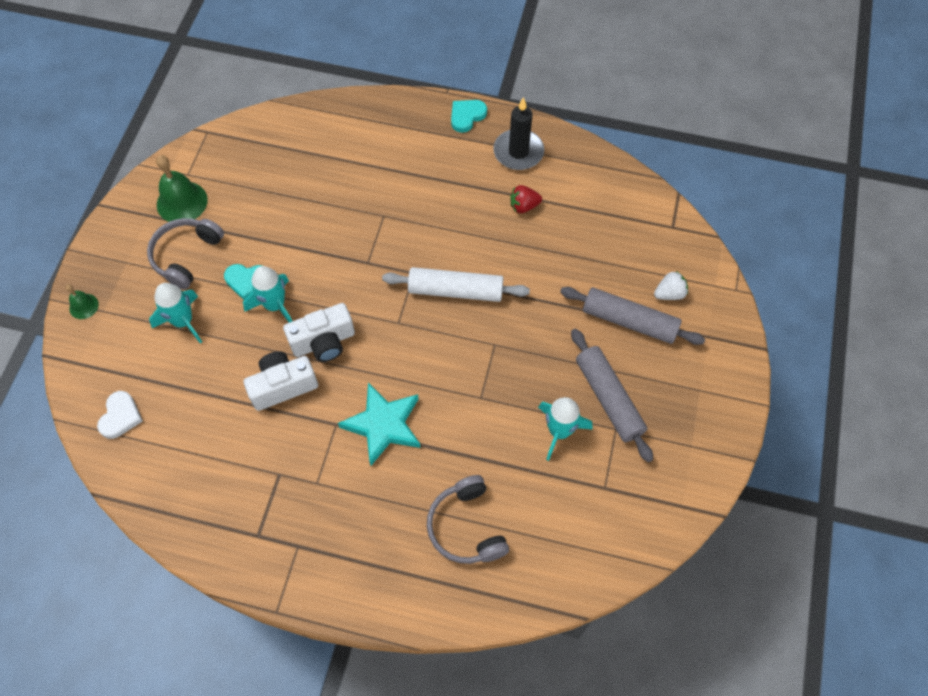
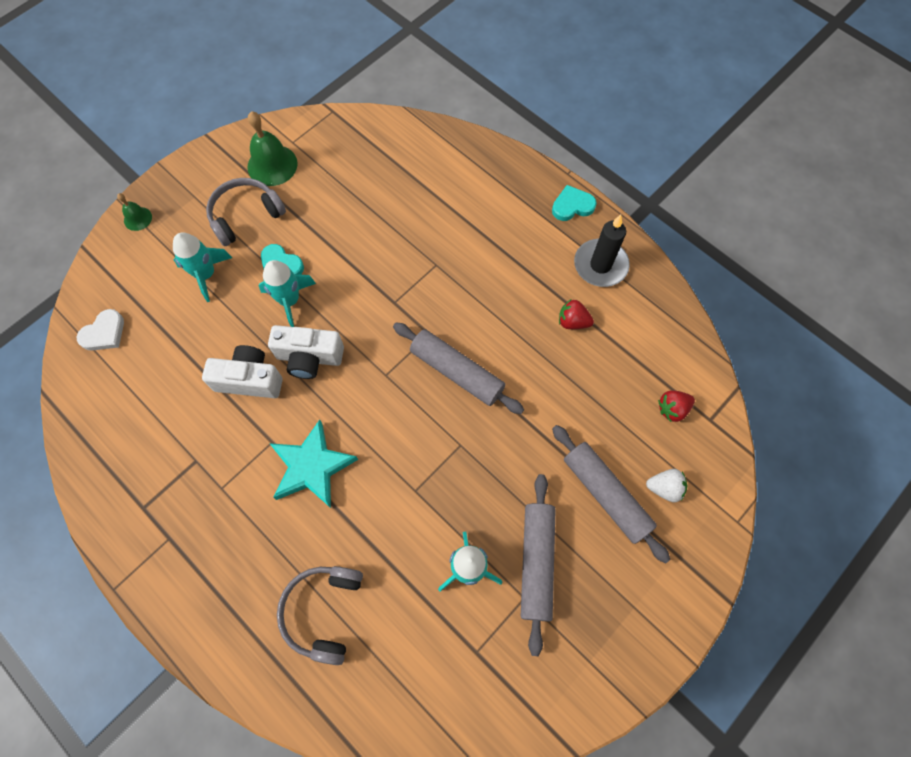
camera: 30 degrees right, 5 degrees up
white rolling pin [382,267,530,302] -> grey rolling pin [393,322,524,414]
none -> red strawberry [658,391,695,422]

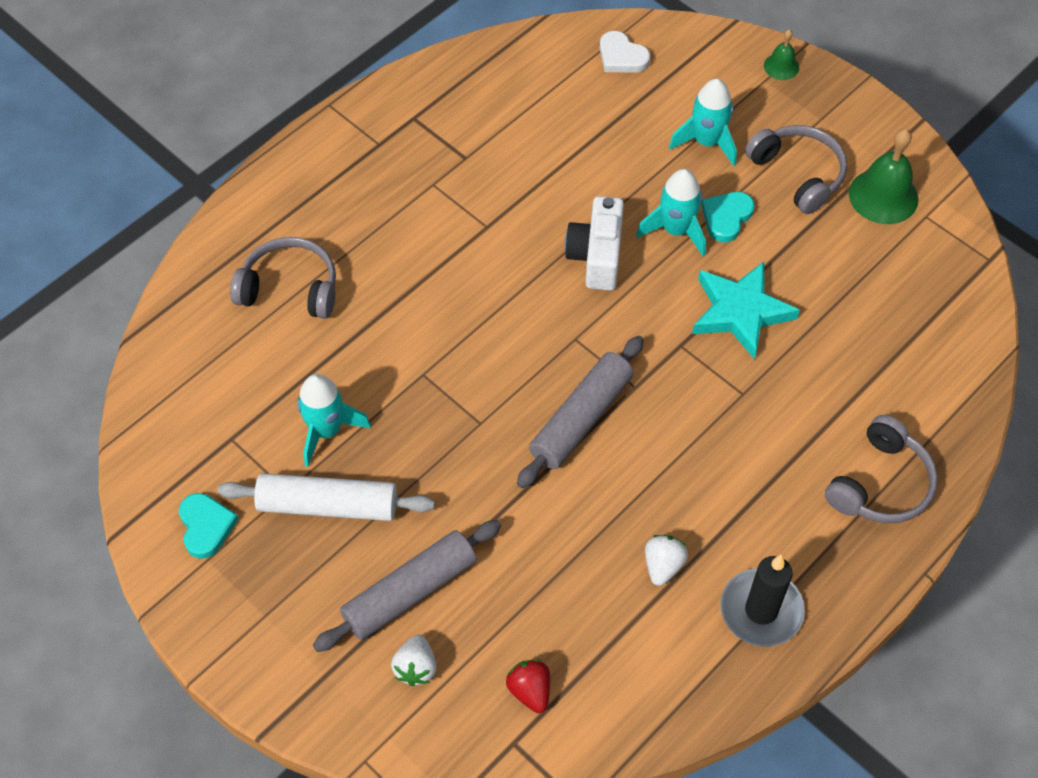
camera: 90 degrees right, 10 degrees down
white camera [202,345,283,398] -> none
turquoise star [269,420,358,508] -> turquoise star moved to [692,262,800,359]
grey rolling pin [521,474,556,656] -> white rolling pin [218,473,435,521]
turquoise heart [552,185,597,221] -> turquoise heart moved to [179,493,238,559]
red strawberry [559,300,594,329] -> white strawberry [645,535,688,586]
none -> grey headphones [825,415,938,523]

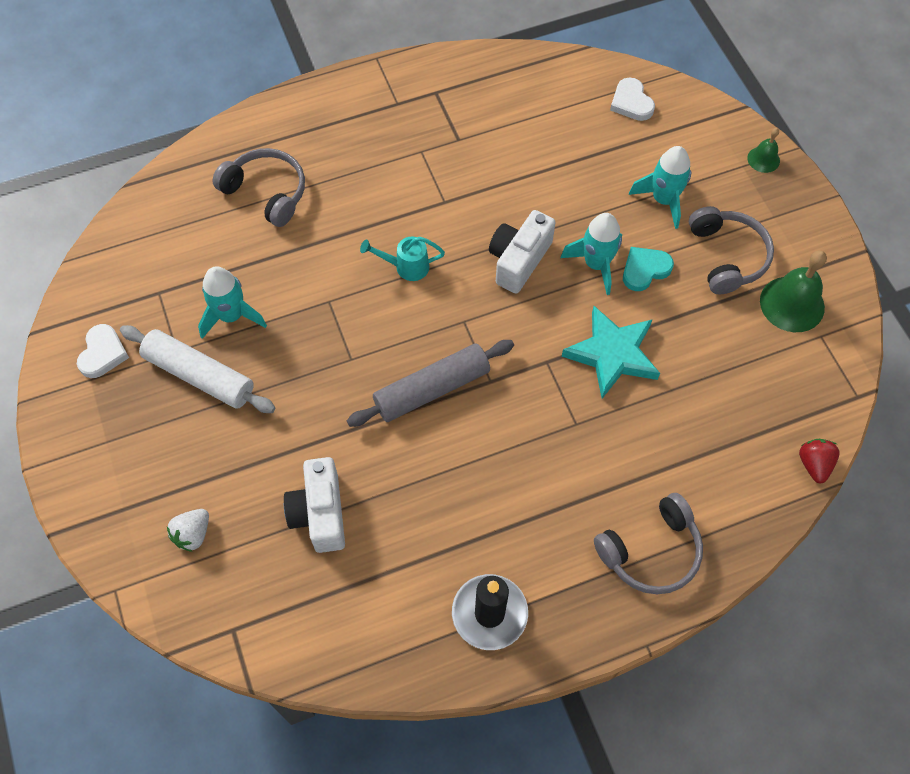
camera: 25 degrees right, 5 degrees up
turquoise heart [179,493,238,559] -> white heart [77,324,129,378]
grey rolling pin [313,520,501,652] -> none
red strawberry [506,660,550,713] -> red strawberry moved to [799,439,840,484]
white strawberry [645,535,688,586] -> none
none -> white camera [284,457,345,553]
none -> turquoise watering can [360,236,445,281]

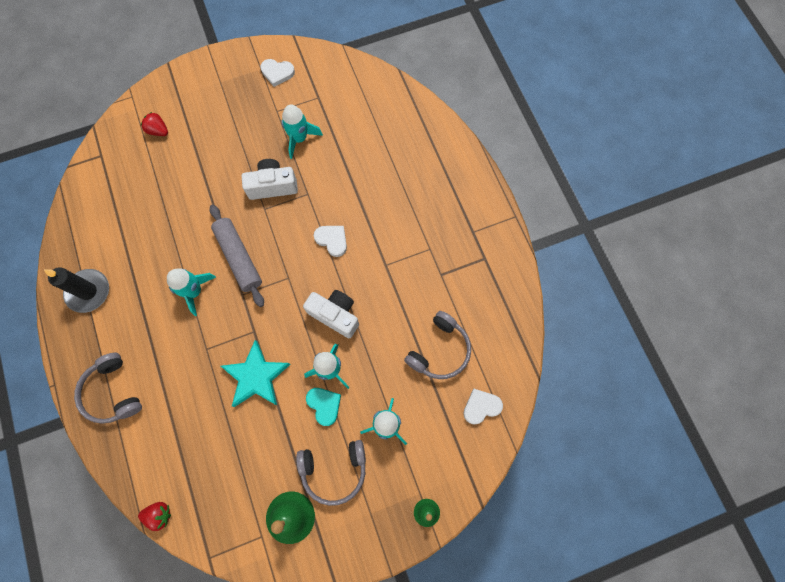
camera: 90 degrees right, 10 degrees up
white rolling pin [120,325,275,413] -> none
white strawberry [167,509,209,552] -> red strawberry [141,112,168,136]
grey headphones [212,148,305,227] -> grey headphones moved to [404,311,471,379]
white camera [284,457,345,553] -> white camera moved to [242,159,298,200]
turquoise watering can [360,236,445,281] -> white heart [314,226,347,257]
none -> turquoise rocket [167,268,216,316]

